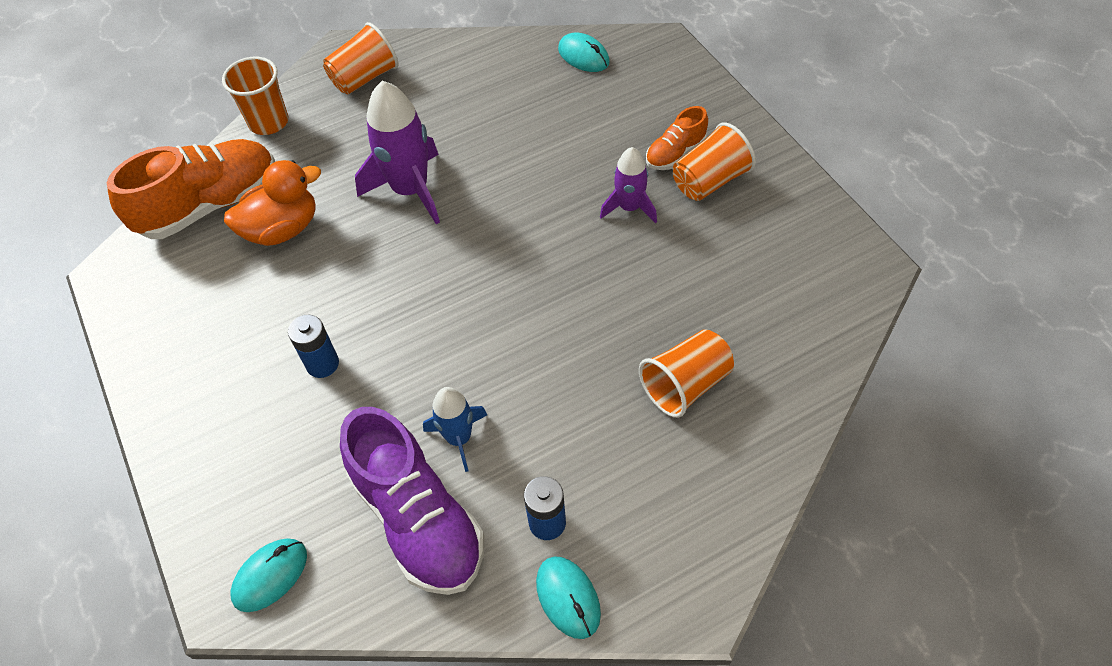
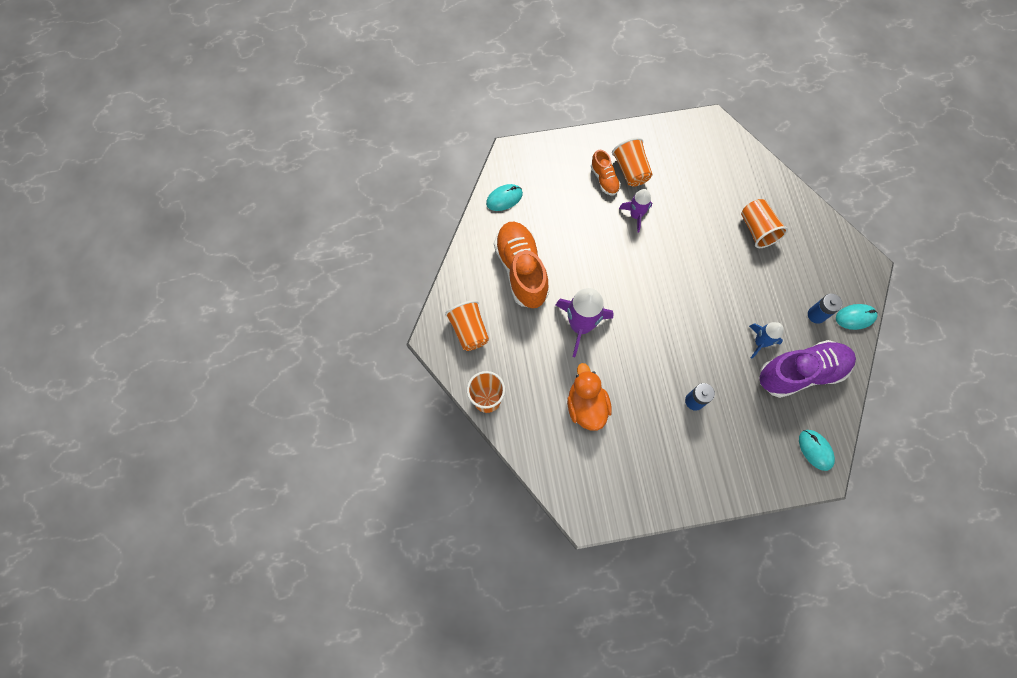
camera: 75 degrees left, 15 degrees up
orange shoe [107,139,275,239] -> orange shoe moved to [494,222,549,308]

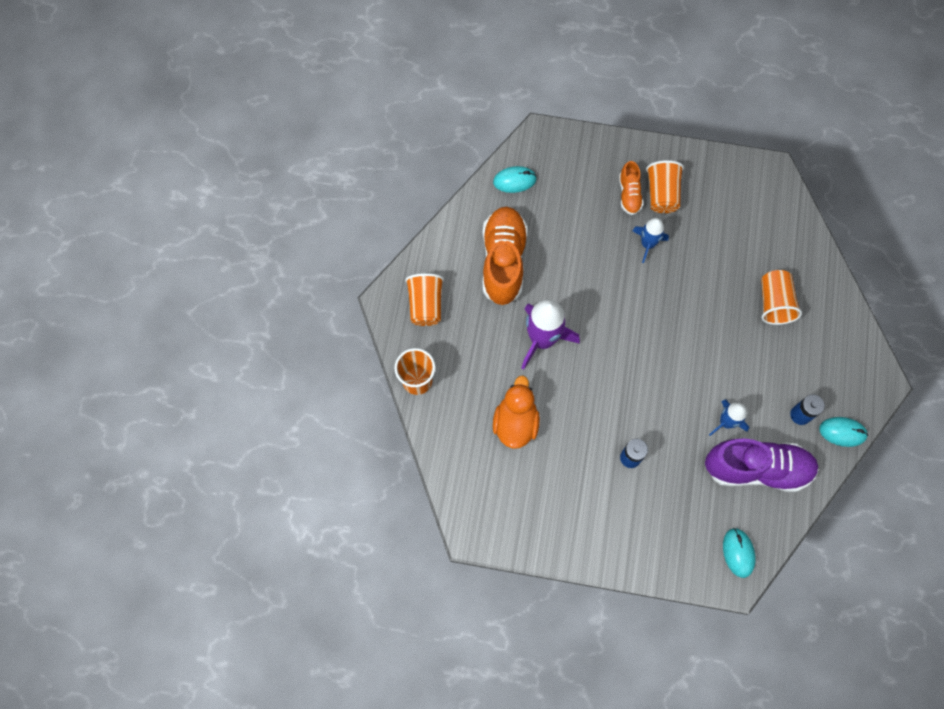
camera: 20 degrees right, 0 degrees up
purple rocket [619,189,652,232] -> blue rocket [632,218,669,263]

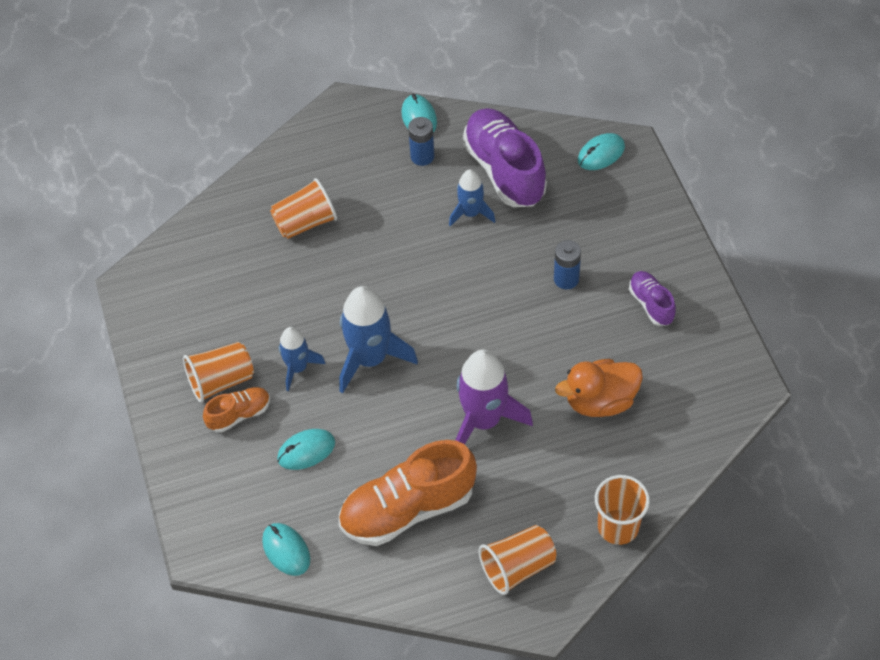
camera: 115 degrees left, 15 degrees down
none -> turquoise mouse [277,429,335,470]
none -> blue rocket [339,286,418,393]
none -> purple shoe [629,271,676,326]

